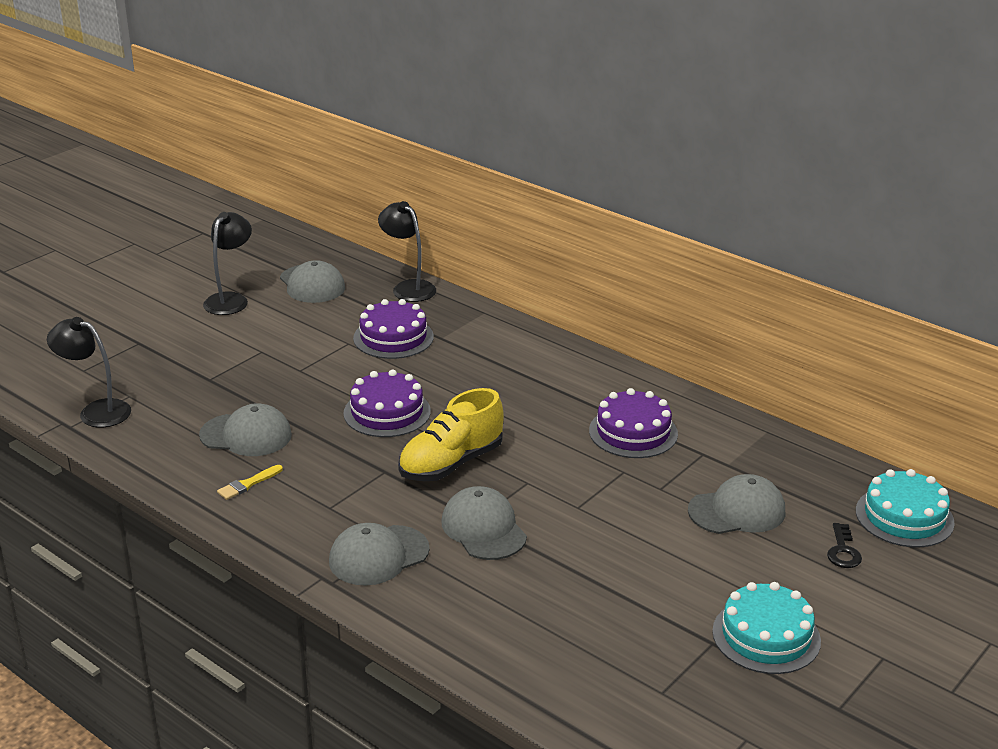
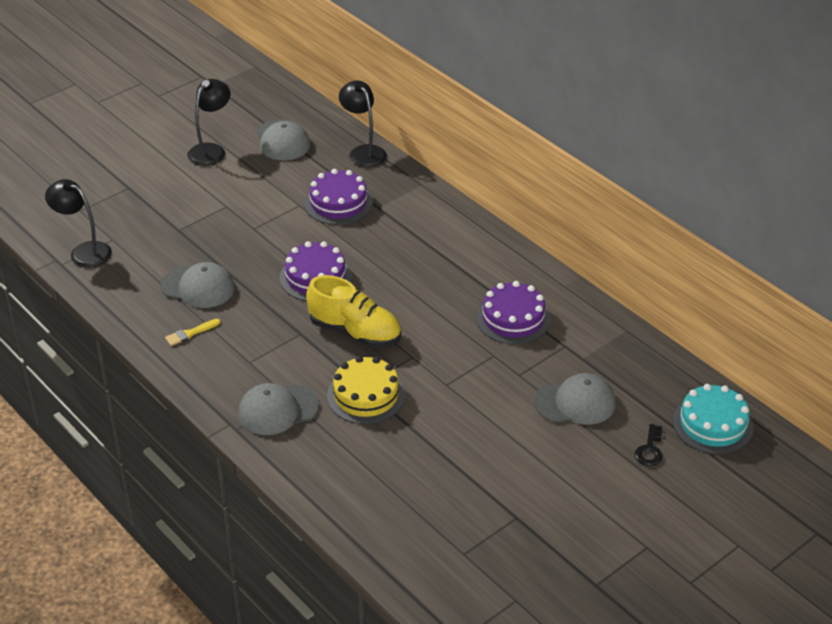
camera: 10 degrees right, 10 degrees up
yellow shoe [398,388,504,481] -> yellow shoe turned 120 degrees counterclockwise [306,275,401,348]
grey cap [441,486,527,560] -> yellow cake [327,356,405,424]
turquoise cake [712,582,821,674] -> none

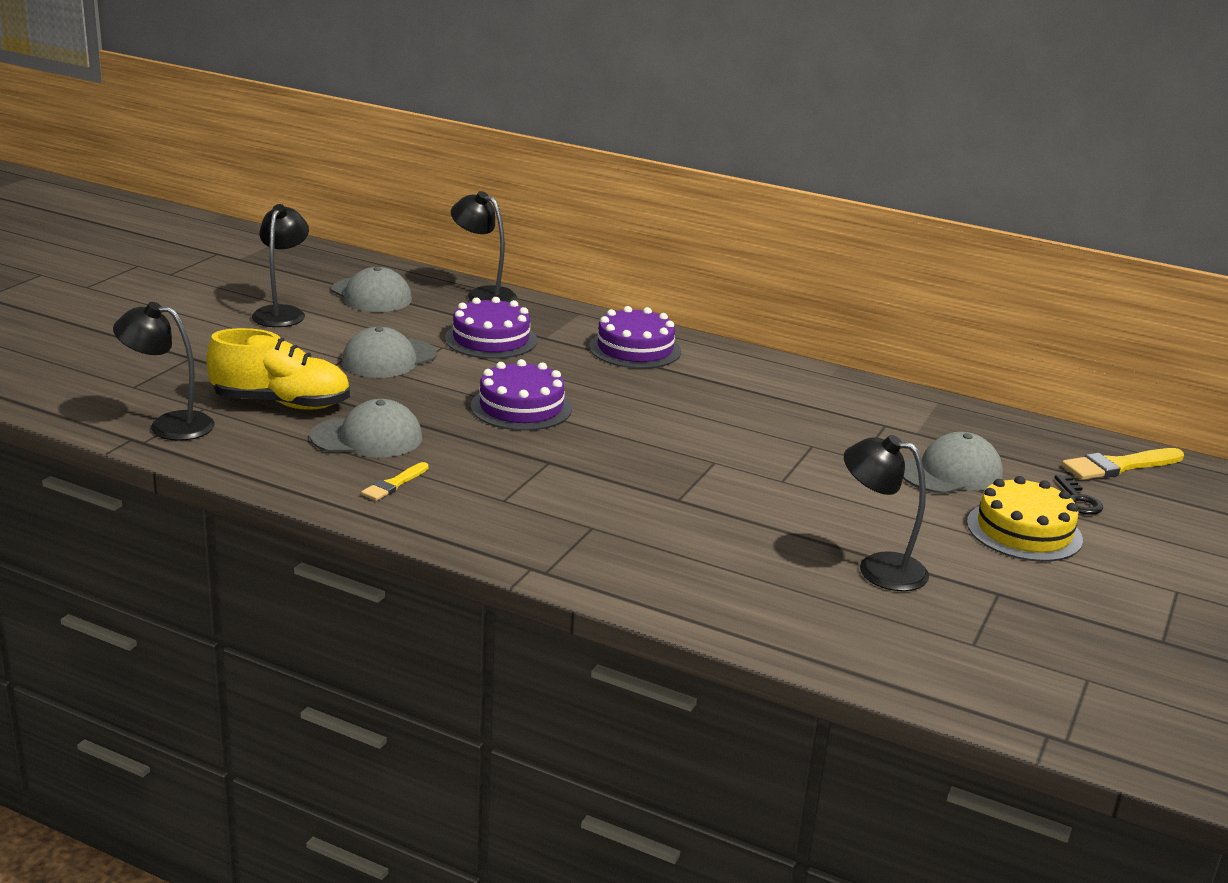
camera: 25 degrees left, 15 degrees down
grey cap [238,383,319,435] -> grey cap moved to [342,327,436,378]
yellow shoe [306,275,401,348] -> yellow shoe moved to [206,328,350,410]
yellow cake [327,356,405,424] -> yellow cake moved to [967,476,1083,562]
purple cake [476,281,551,344] -> purple cake moved to [589,306,681,369]
turquoise cake [673,384,754,454] -> yellow brush [1062,448,1184,480]
none -> black lamp [844,435,929,591]

